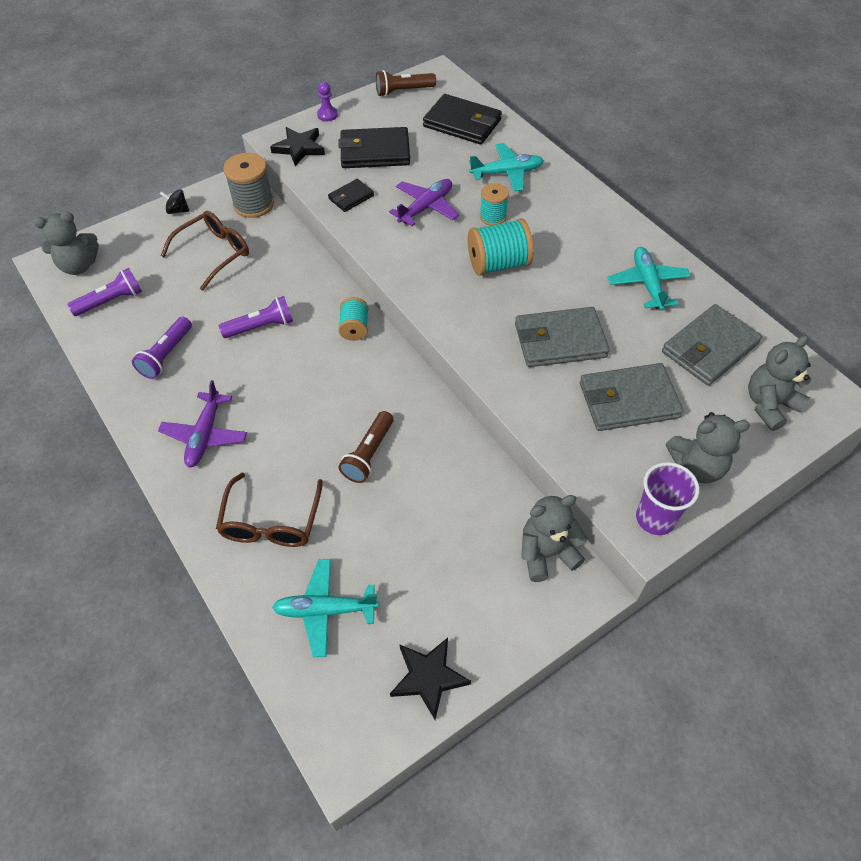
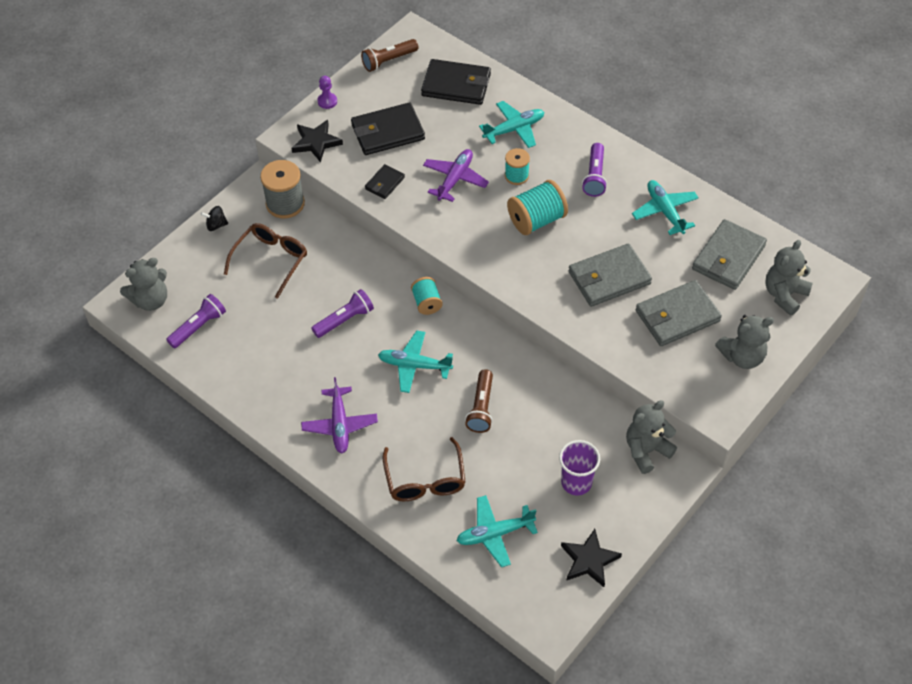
camera: 15 degrees left, 0 degrees up
purple flashlight [132,317,192,379] -> purple flashlight moved to [582,143,607,197]
purple cup [636,462,699,535] -> purple cup moved to [559,440,600,495]
none -> turquoise plane [378,331,453,393]

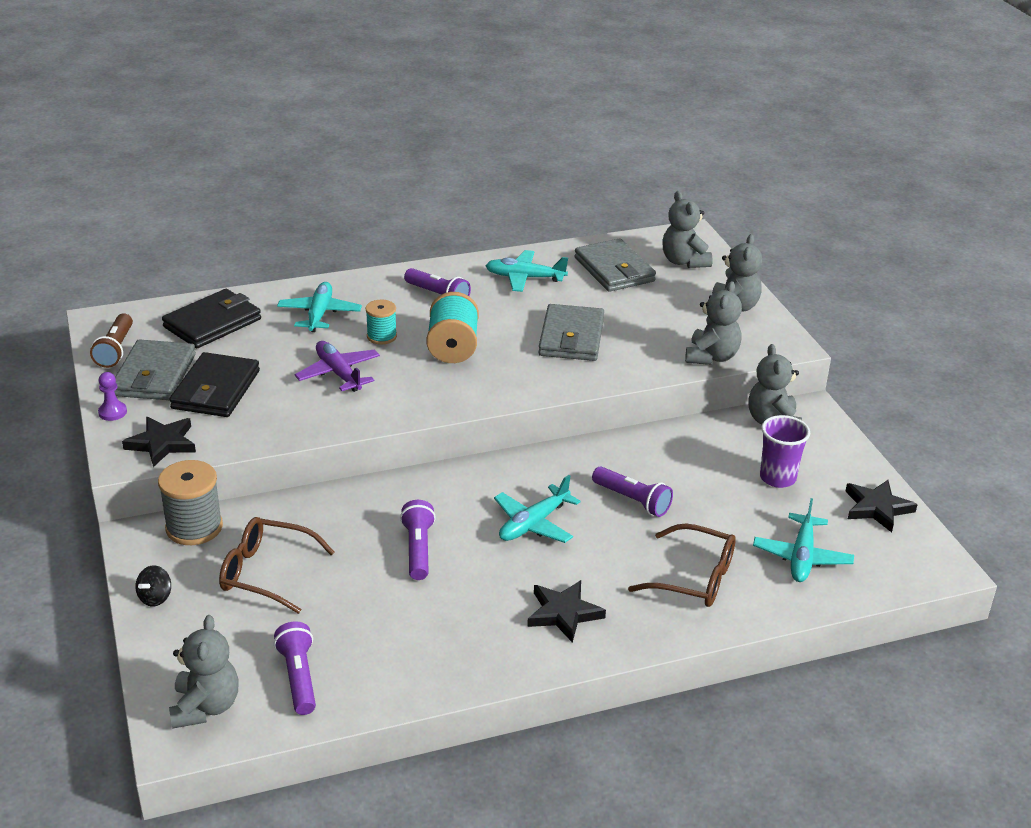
camera: 60 degrees left, 20 degrees down
brown glasses [224,223,307,299] -> brown glasses turned 45 degrees counterclockwise [219,517,334,614]
purple plane [301,377,378,453] -> black star [527,580,606,643]
black wallet [365,164,405,199] -> none
turquoise spool [411,277,443,315] -> none
brown flashlight [465,369,493,433] -> purple flashlight [592,466,673,517]
grey wallet [636,280,722,346] -> grey wallet moved to [114,339,196,400]
none -> grey teddy bear [685,281,742,365]

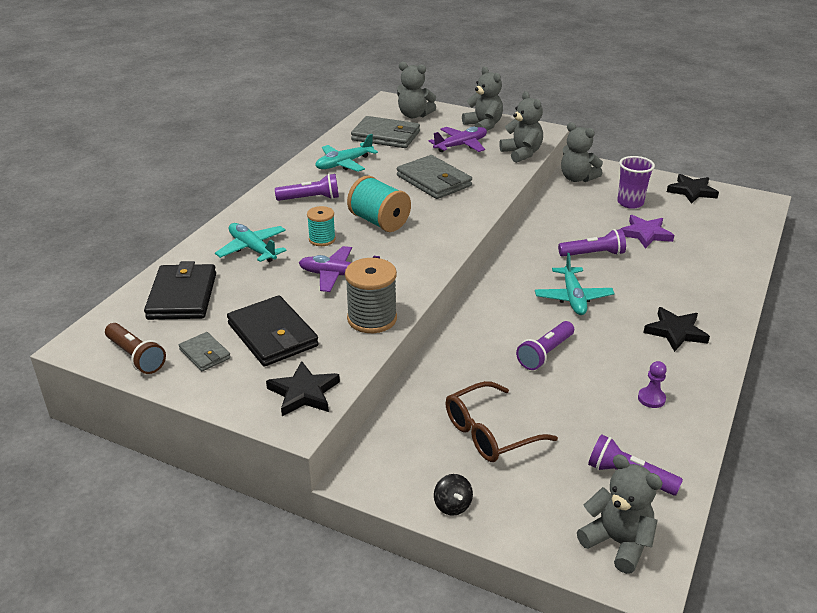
camera: 45 degrees left, 0 degrees up
purple pawn [98,372,127,421] -> purple pawn moved to [638,361,667,408]
grey wallet [114,339,196,400] -> grey wallet [179,332,231,371], size x0.53
grey spool [158,460,223,545] -> grey spool moved to [345,258,397,333]
purple flashlight [400,500,436,580] -> purple flashlight turned 90 degrees counterclockwise [516,321,574,370]
brown glasses [628,524,736,607] -> none
turquoise plane [753,498,854,582] -> none
none -> purple plane [429,127,487,152]
none -> purple star [621,215,674,249]

